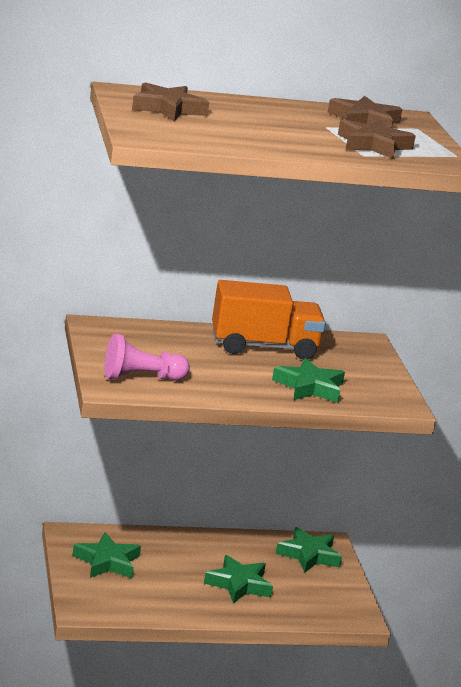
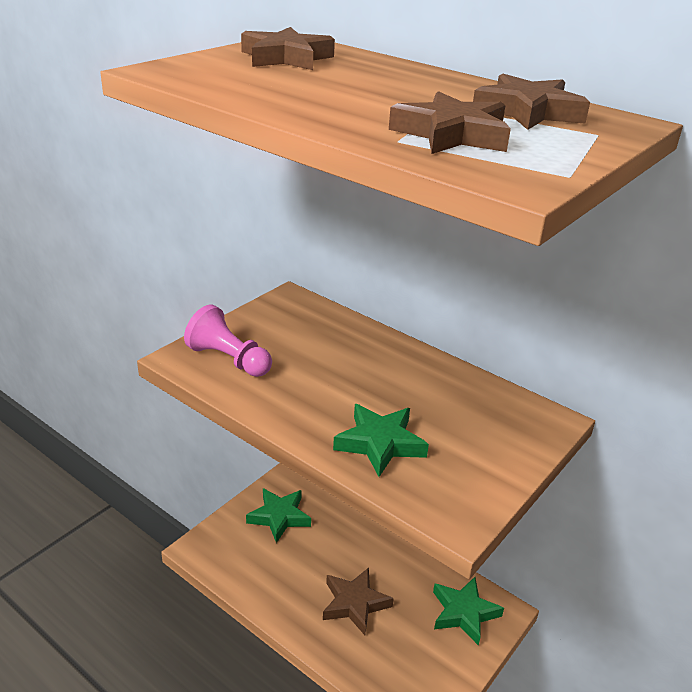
camera: 50 degrees right, 10 degrees up
green star [204,555,273,603] -> brown star [323,568,394,635]
orange truck [212,280,326,360] -> none

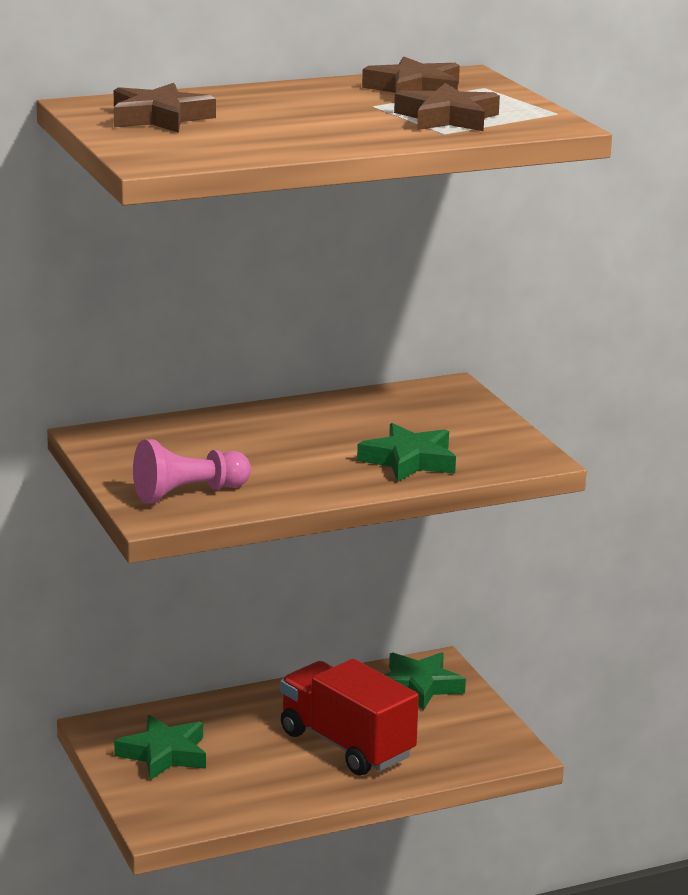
camera: 60 degrees left, 10 degrees down
brown star [323,568,394,635] -> red truck [280,659,419,775]

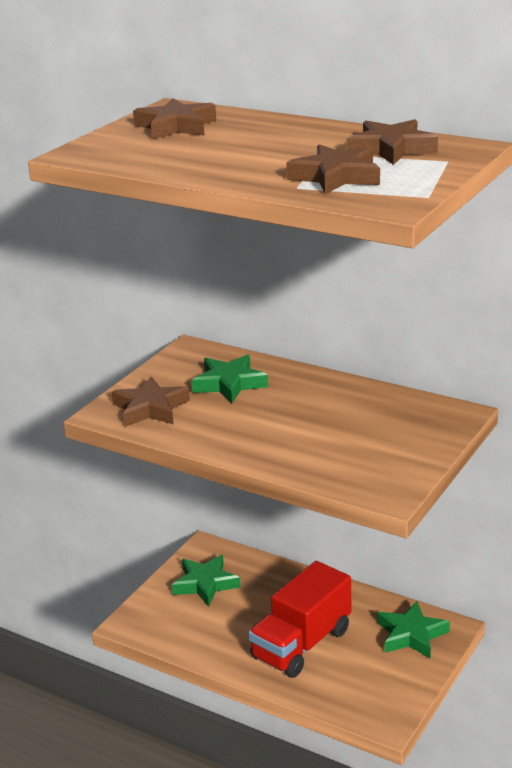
camera: 55 degrees right, 5 degrees up
pink pawn [133,439,251,503] -> brown star [112,376,190,427]
red truck [280,659,419,775] -> red truck turned 150 degrees counterclockwise [249,561,351,678]
green star [357,423,456,482] -> green star moved to [191,355,268,403]

